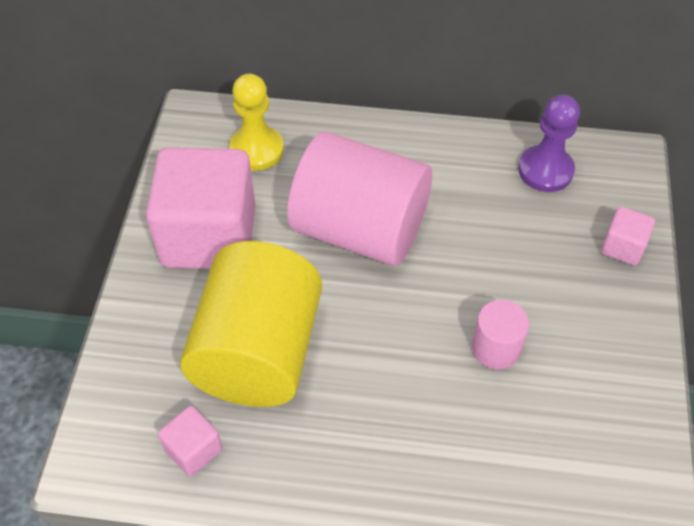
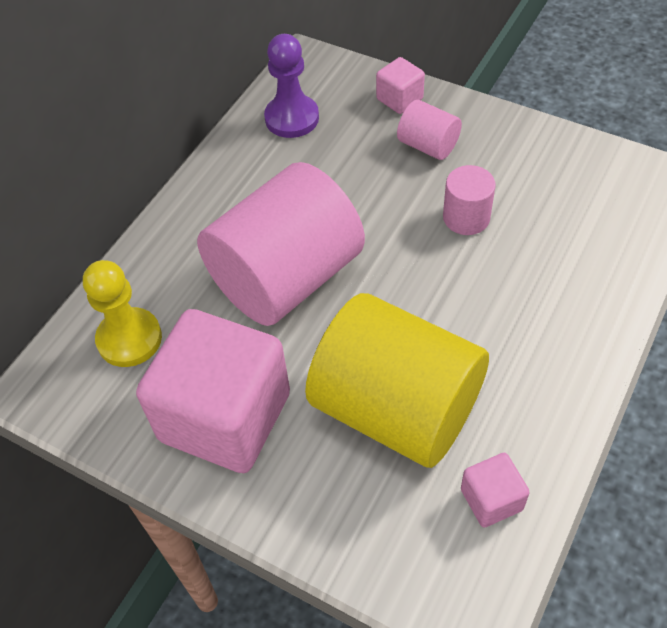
camera: 65 degrees left, 0 degrees up
none -> pink cylinder [397,100,462,160]

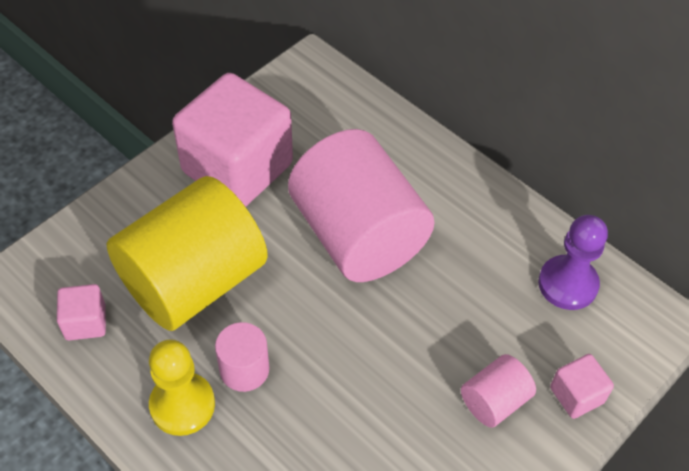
camera: 100 degrees right, 0 degrees up
yellow pawn [83,260,162,367] -> yellow pawn moved to [149,339,215,436]
pink cylinder [443,165,496,235] -> pink cylinder moved to [215,322,269,392]

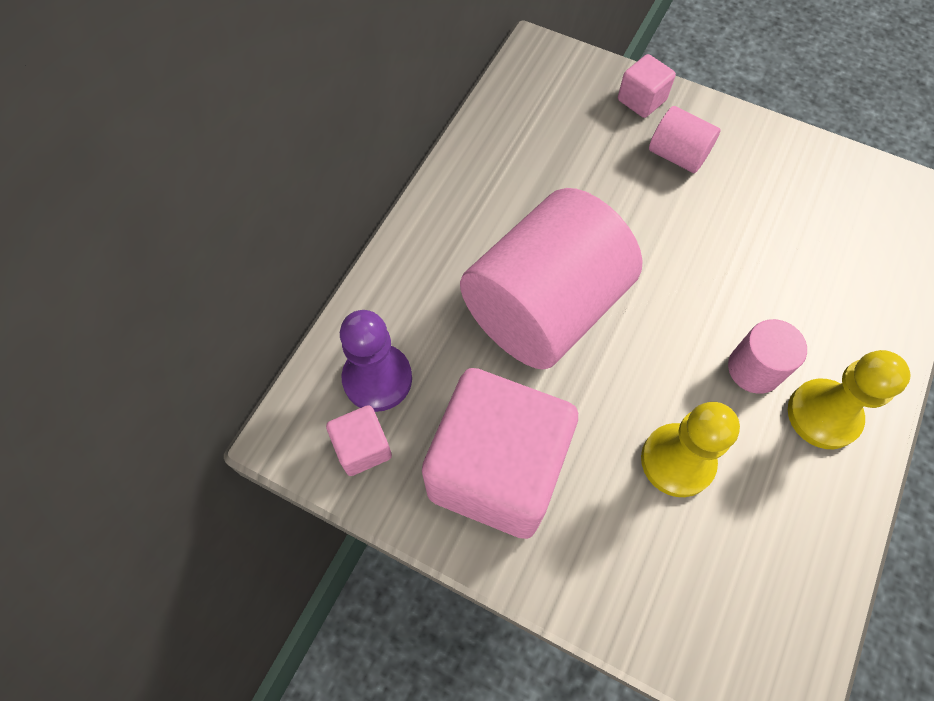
camera: 105 degrees left, 10 degrees up
pink cube [57,284,106,341] -> pink cube moved to [326,405,392,476]
yellow cylinder [106,176,268,331] -> yellow pawn [641,402,740,497]
purple pawn [538,215,608,310] -> purple pawn moved to [340,310,412,412]

